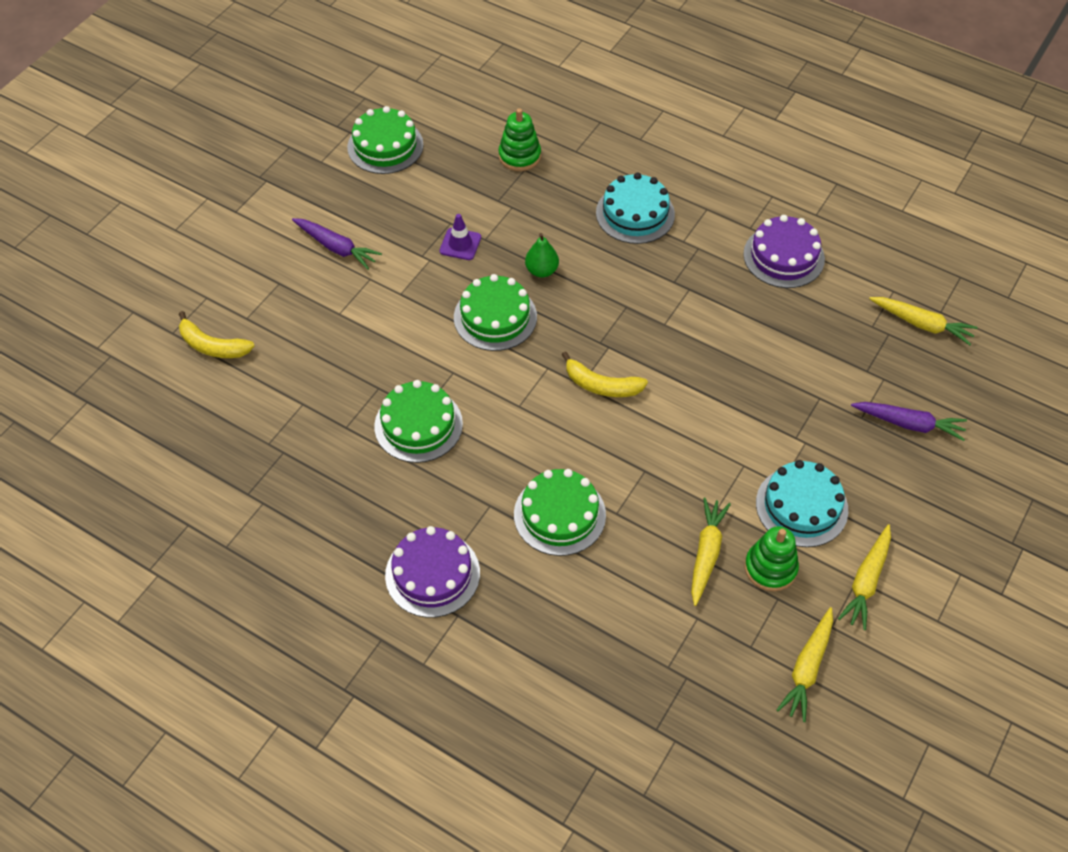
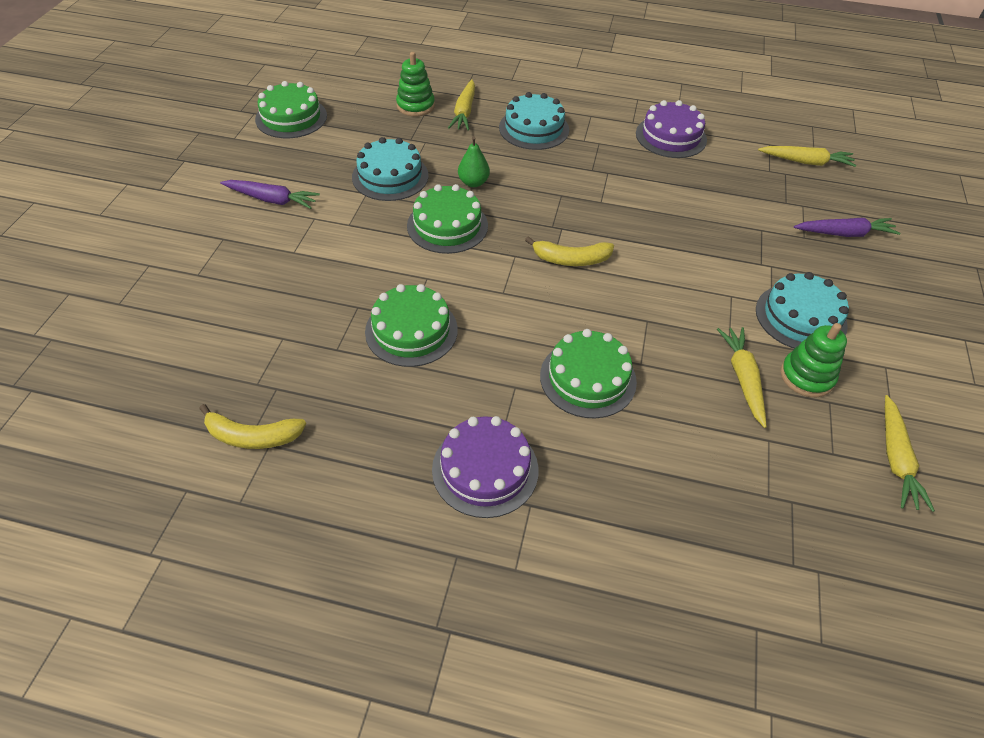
camera: 20 degrees left, 5 degrees down
yellow banana [179,311,254,358] -> yellow banana moved to [199,404,306,449]
purple traffic cone [439,214,481,260] -> turquoise cake [352,137,429,201]
yellow carrot [838,524,891,630] -> yellow carrot moved to [448,79,475,131]

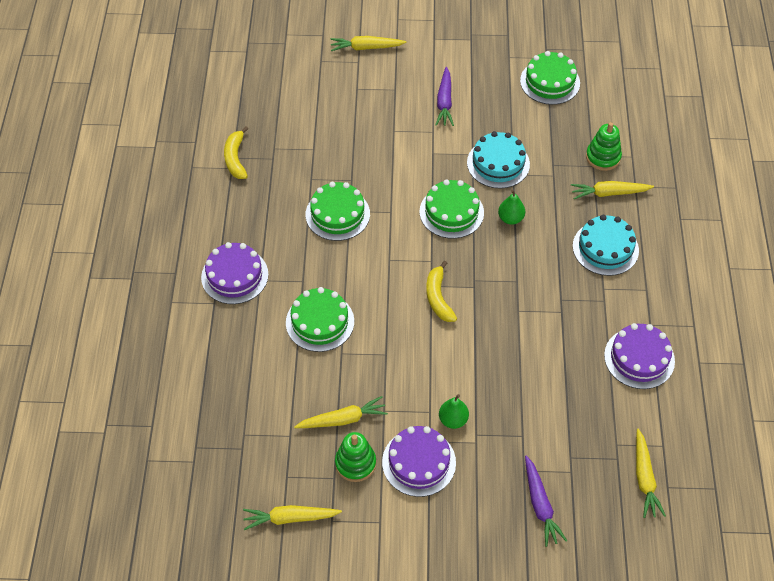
camera: 80 degrees right, 5 degrees up
turquoise cake [756,272,849,349] -> purple cake [382,426,456,497]
none -> yellow carrot [330,36,406,51]
none -> green pear [439,394,469,429]

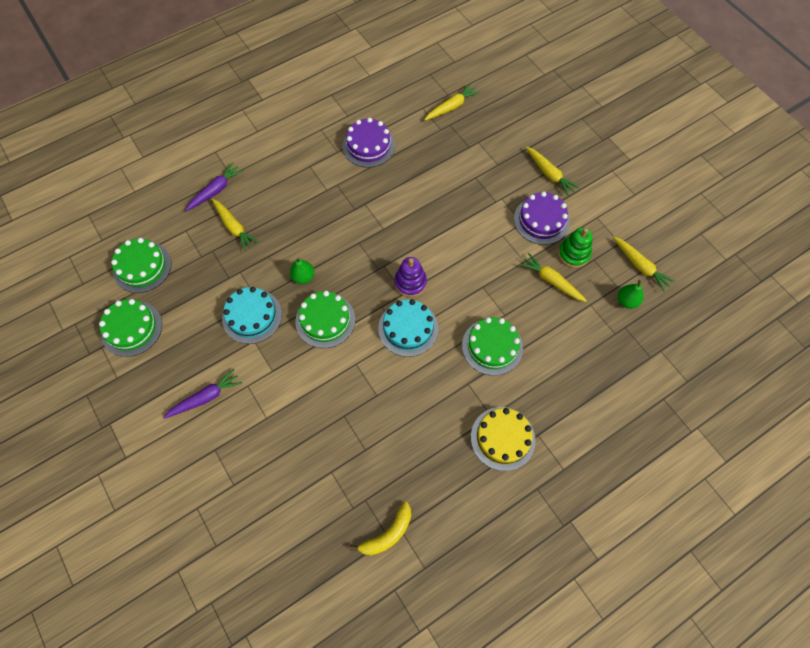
camera: 125 degrees left, 10 degrees up
purple cake [201,242,269,304] -> yellow cake [471,407,535,471]
green cake [306,182,370,241] -> green cake moved to [111,238,172,293]
yellow carrot [330,36,406,51] -> yellow carrot moved to [526,146,580,196]
yellow banana [426,261,457,322] -> purple stacking toy [394,257,427,297]
green pear [439,394,469,429] -> green pear moved to [618,280,643,309]
purple carrot [525,456,567,547] -> purple carrot moved to [185,162,244,211]
turquoise cake [573,215,639,276] -> turquoise cake moved to [378,299,438,357]
green stacking toy [586,122,622,171] -> none

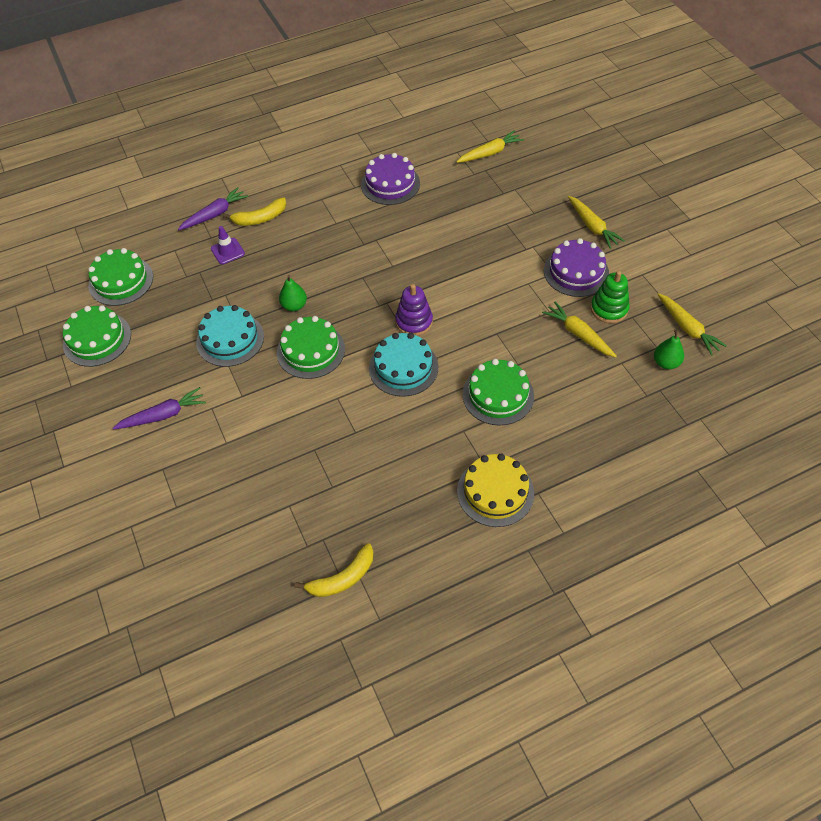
camera: 10 degrees right, 10 degrees down
yellow carrot [212,199,259,251] -> purple traffic cone [211,226,245,264]
none -> yellow banana [223,197,286,226]

